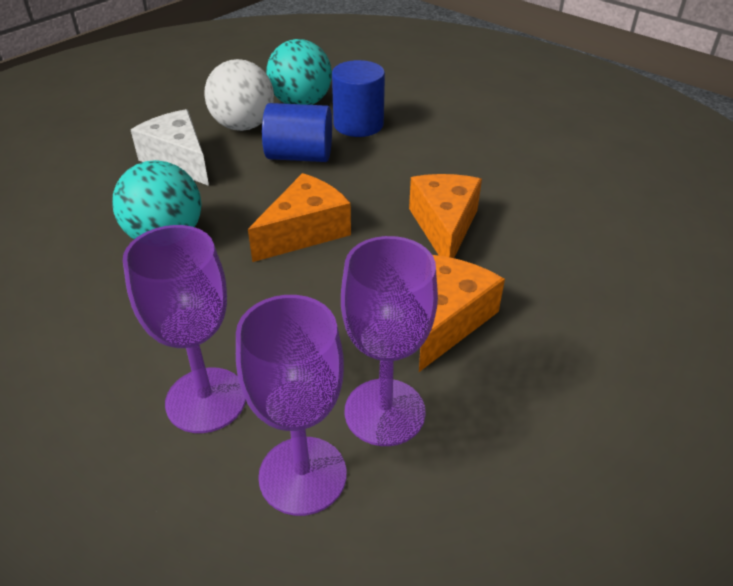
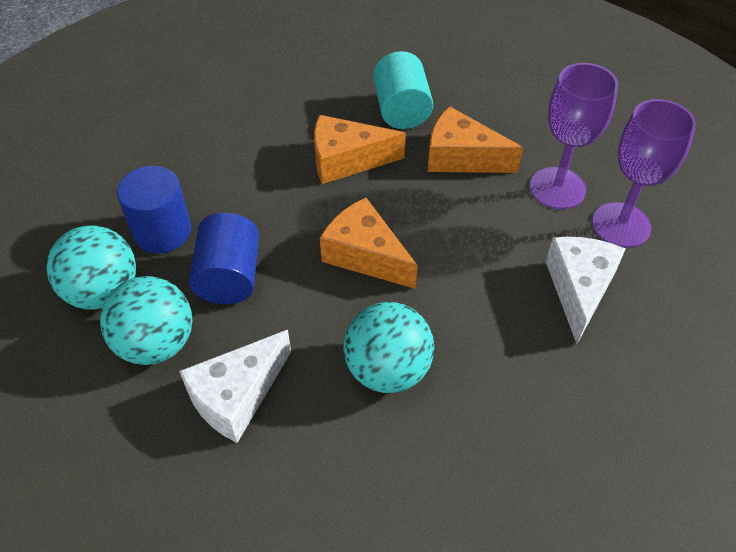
camera: 95 degrees left, 10 degrees up
purple goblet [123,225,246,433] -> white cheese [546,237,626,344]
white ball [204,59,274,131] -> turquoise ball [100,276,192,365]
none -> turquoise cylinder [373,51,433,129]

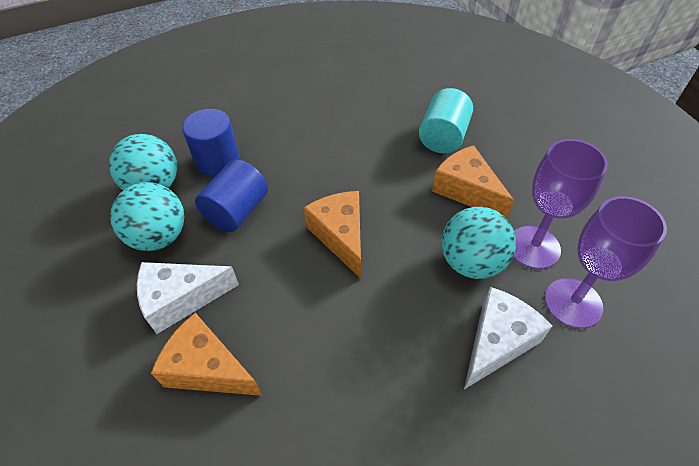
camera: 30 degrees right, 0 degrees up
orange cheese [314,115,406,184] -> orange cheese moved to [151,313,262,396]
turquoise ball [343,302,434,393] -> turquoise ball moved to [441,207,516,279]

